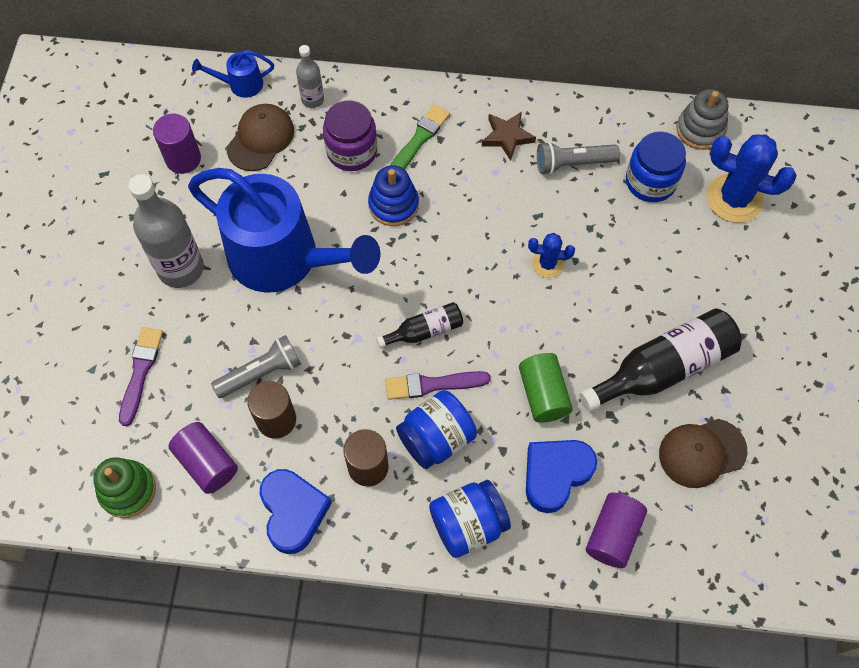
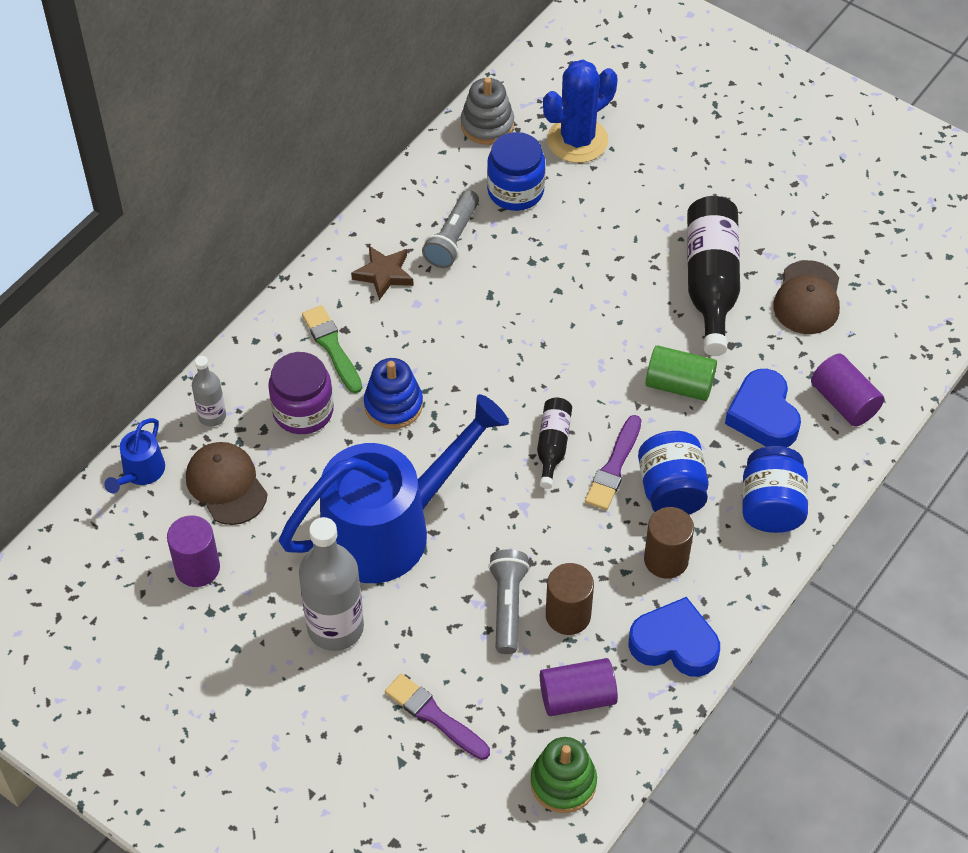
camera: 60 degrees left, 10 degrees down
blue cactus [528,233,575,278] -> none

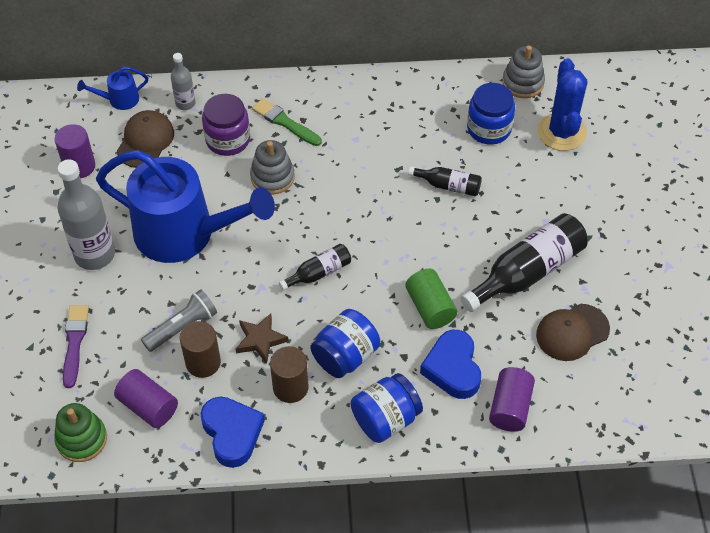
camera: 50 degrees right, 0 degrees up
green brush [302,305,362,393] -> green brush turned 75 degrees counterclockwise [252,98,322,146]
brown star [351,246,414,300] -> brown star moved to [236,314,289,364]
blue stacking toy [364,358,423,429] -> grey stacking toy [250,140,295,195]
grey flashlight [422,190,479,268] -> none
blue cactus [543,60,618,163] -> blue cactus turned 75 degrees clockwise [538,58,587,151]
purple brush [585,415,641,510] -> none
blue heart [725,369,801,447] -> blue heart turned 45 degrees counterclockwise [420,330,481,399]
none -> black bottle [408,166,482,196]

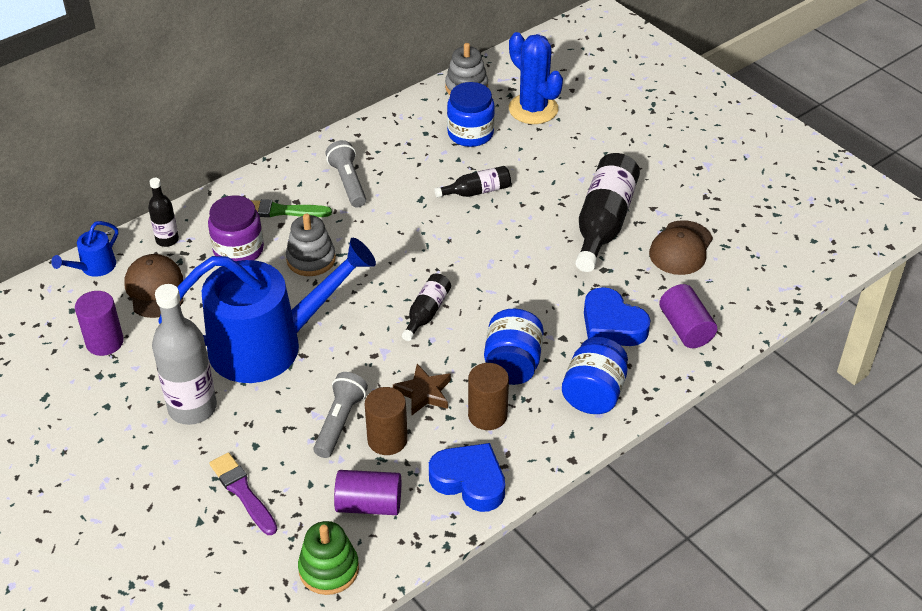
camera: 35 degrees left, 10 degrees down
grey bottle [171,53,196,110] -> black bottle [148,178,179,247]
green cylinder [405,268,457,329] -> none
none -> grey flashlight [325,140,366,207]

